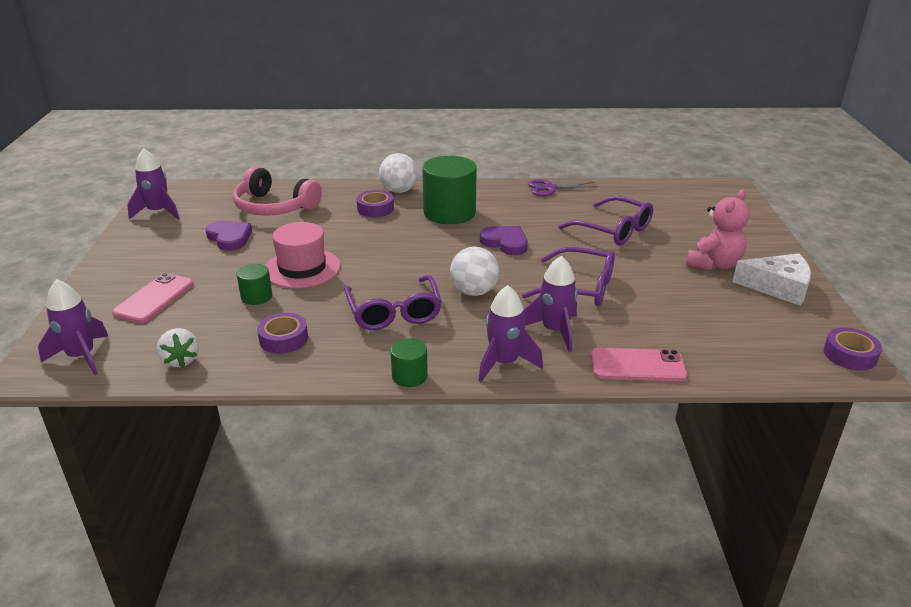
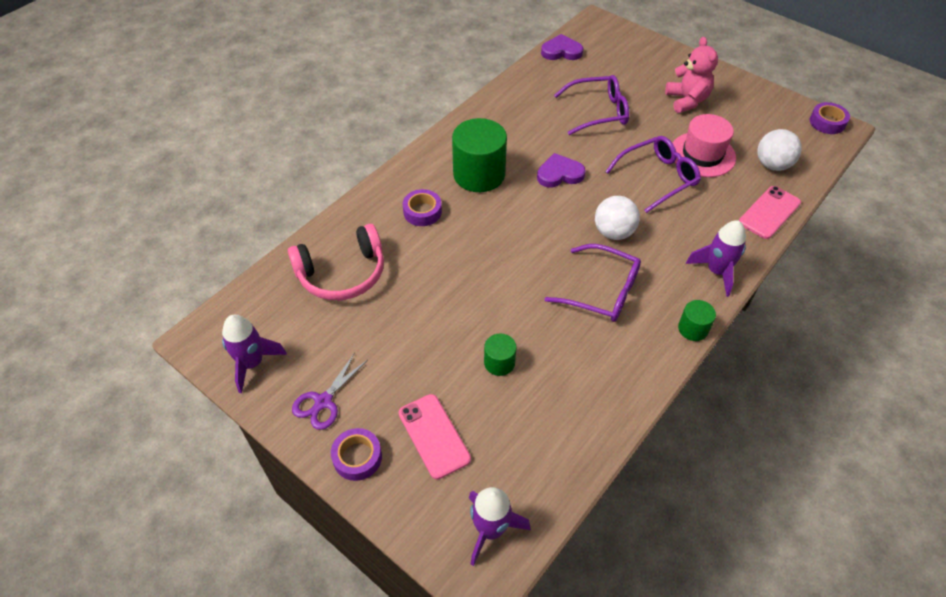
camera: 50 degrees left, 20 degrees up
white strawberry [157,328,199,368] -> none
purple heart [205,221,252,251] -> purple heart moved to [541,34,583,60]
purple tape [257,313,308,354] -> purple tape moved to [331,428,382,481]
pink hat [265,222,340,288] -> pink hat moved to [673,114,736,177]
white ball [379,153,418,193] -> white ball moved to [757,129,802,171]
purple rocket [524,256,578,352] -> none
purple scissors [528,179,598,196] -> purple scissors moved to [292,353,368,430]
white cheese [733,253,811,306] -> none

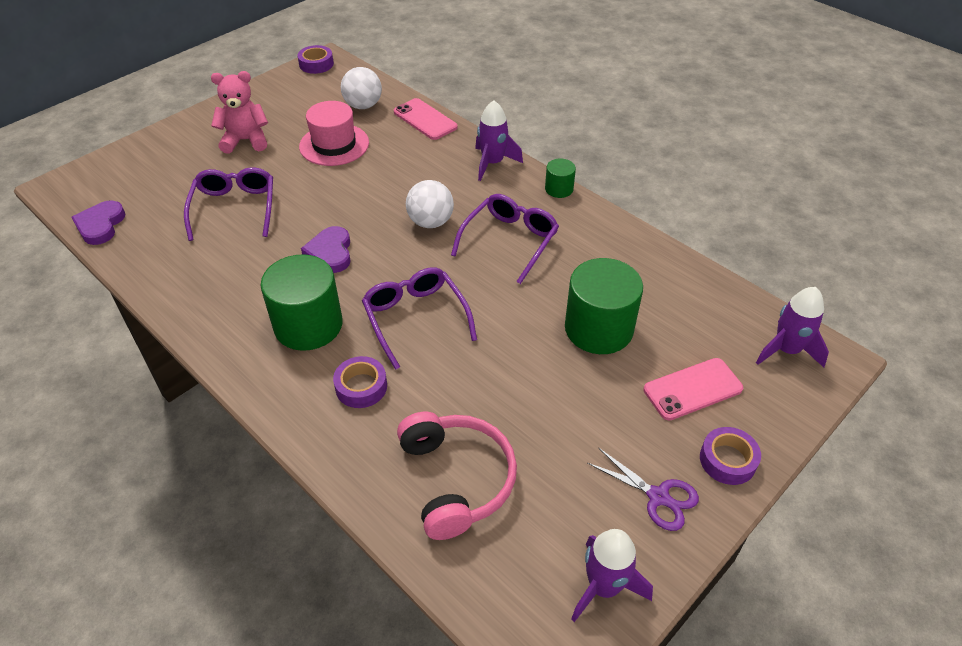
camera: 85 degrees left, 5 degrees down
green cylinder [484,334,517,376] -> green cylinder [565,258,643,354], size x2.04
purple glasses [605,136,701,213] -> purple glasses moved to [362,267,477,370]

